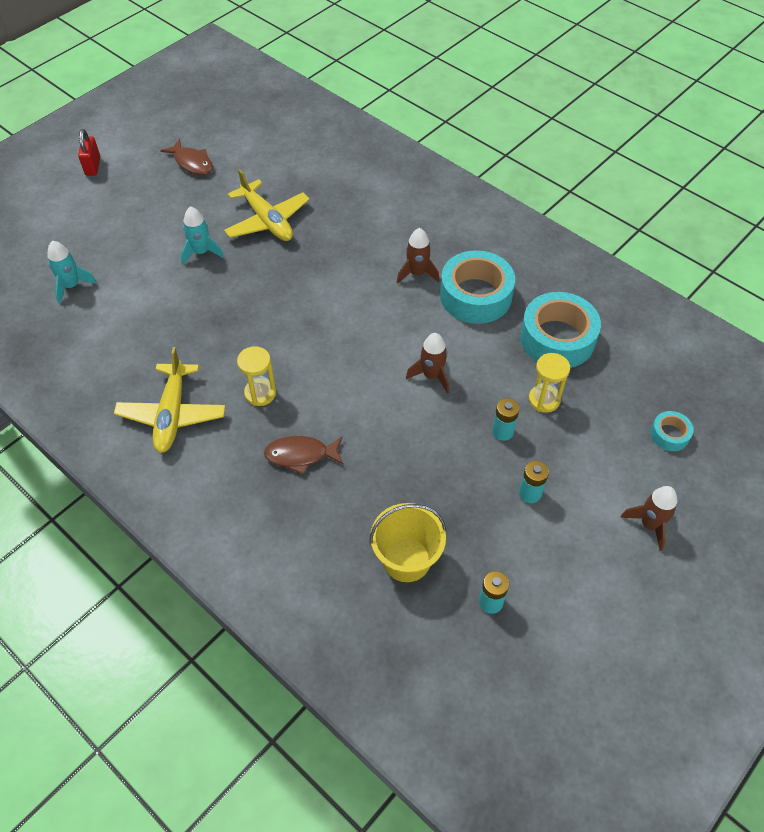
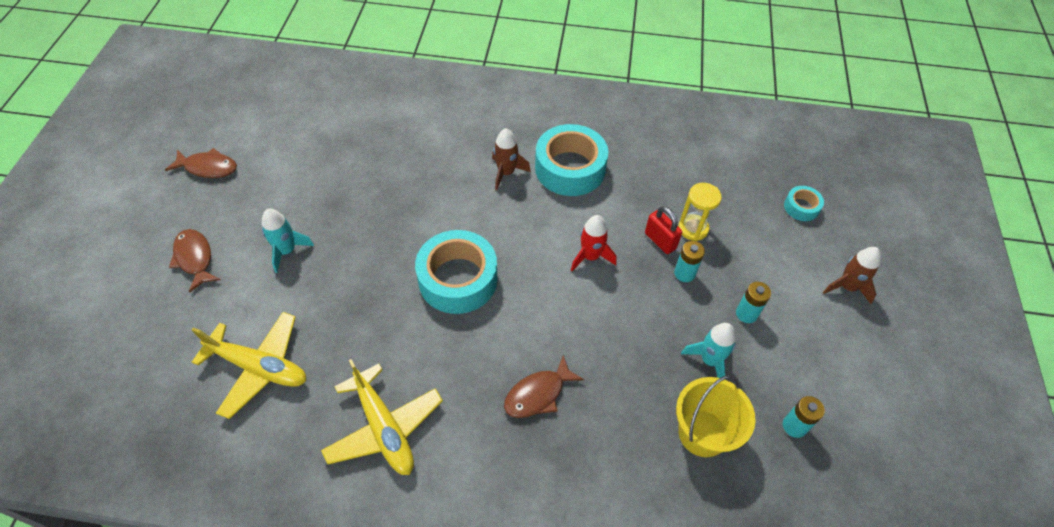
camera: 35 degrees left, 0 degrees up
turquoise rocket [47,241,97,304] -> turquoise rocket moved to [681,323,736,378]
red padlock [78,129,100,176] -> red padlock moved to [645,206,682,254]
yellow plane [224,169,310,241] -> yellow plane moved to [192,312,306,419]
yellow hourglass [237,346,276,406] -> none
brown rocket [406,333,449,394] -> red rocket [571,215,617,271]
turquoise tape [520,292,601,368] -> turquoise tape moved to [415,230,498,314]
none -> brown fish [169,229,221,293]

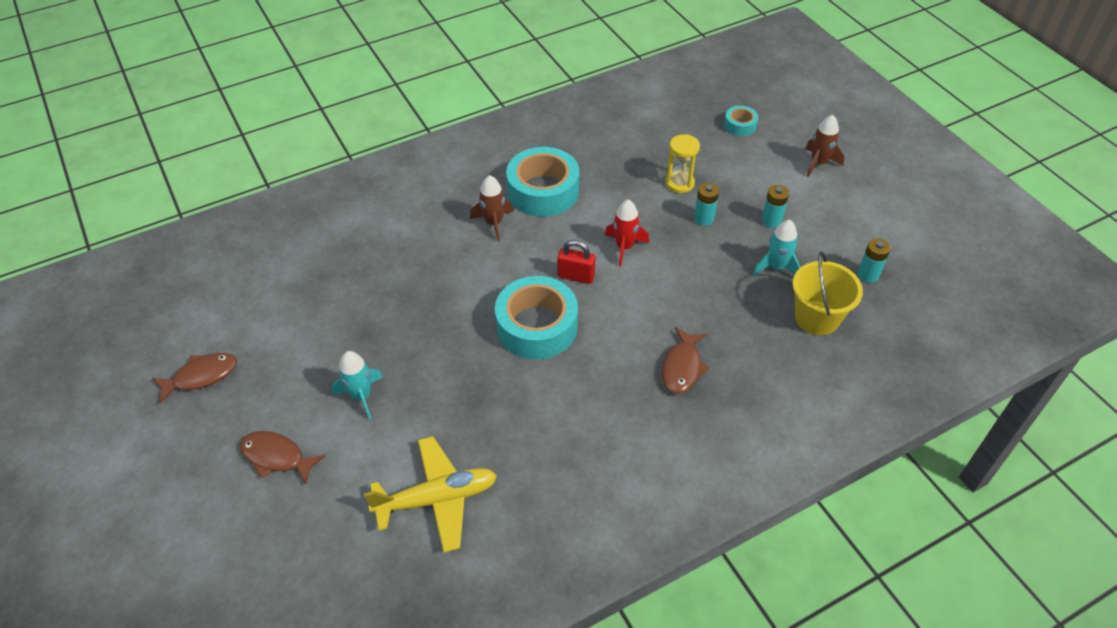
camera: 35 degrees left, 5 degrees down
yellow plane [321,359,443,475] -> none
red padlock [645,206,682,254] -> red padlock moved to [557,240,595,284]

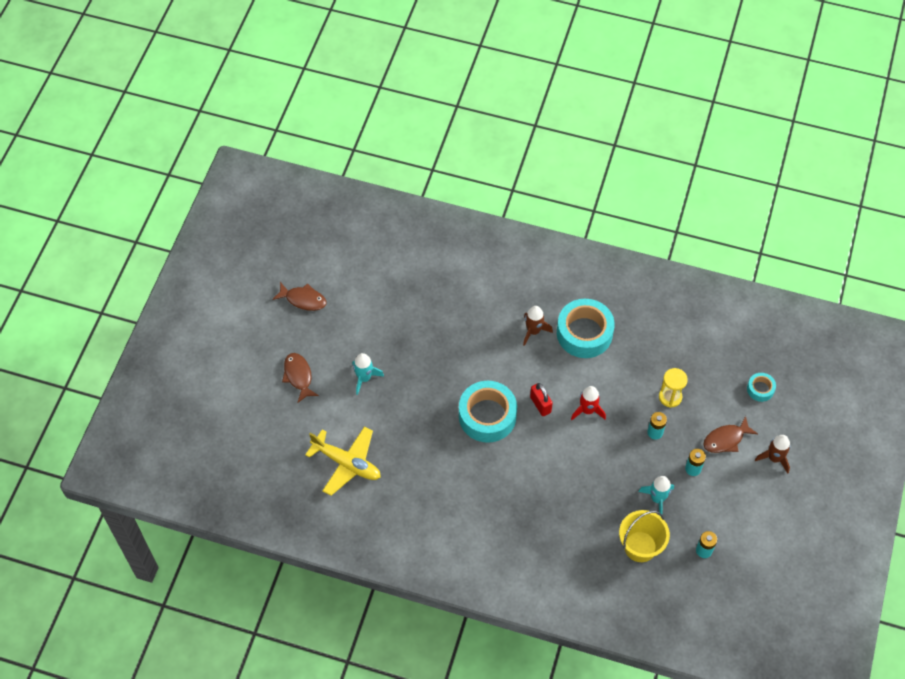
camera: 45 degrees right, 10 degrees up
brown fish [662,327,709,394] -> brown fish moved to [703,416,758,453]

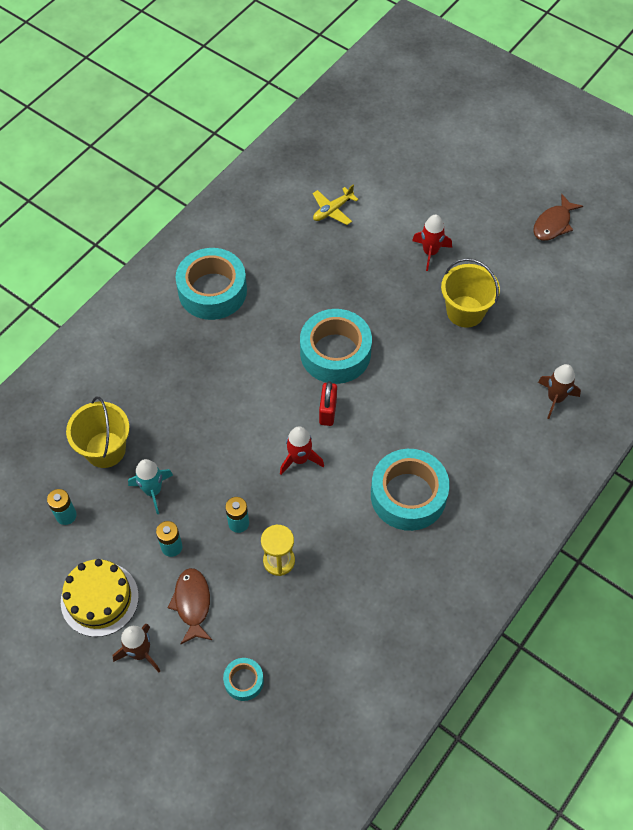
camera: 110 degrees right, 0 degrees up
brown fish [282,353,319,403] -> none
yellow plane [305,427,381,496] -> yellow plane [313,185,359,225], size x0.58
turquoise rocket [352,353,384,395] -> red rocket [412,215,452,271]
brown rocket [523,306,553,346] -> brown rocket moved to [538,364,581,419]
red padlock [530,383,553,416] -> red padlock turned 75 degrees counterclockwise [319,381,337,426]
none -> yellow cake [61,559,139,637]
none -> turquoise tape [176,248,247,320]
none -> yellow bucket [441,258,500,328]

